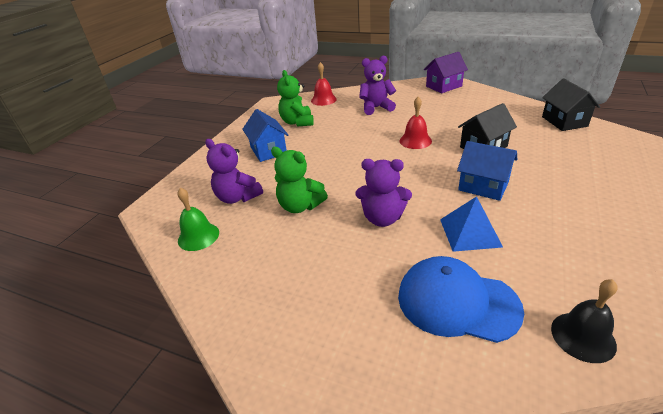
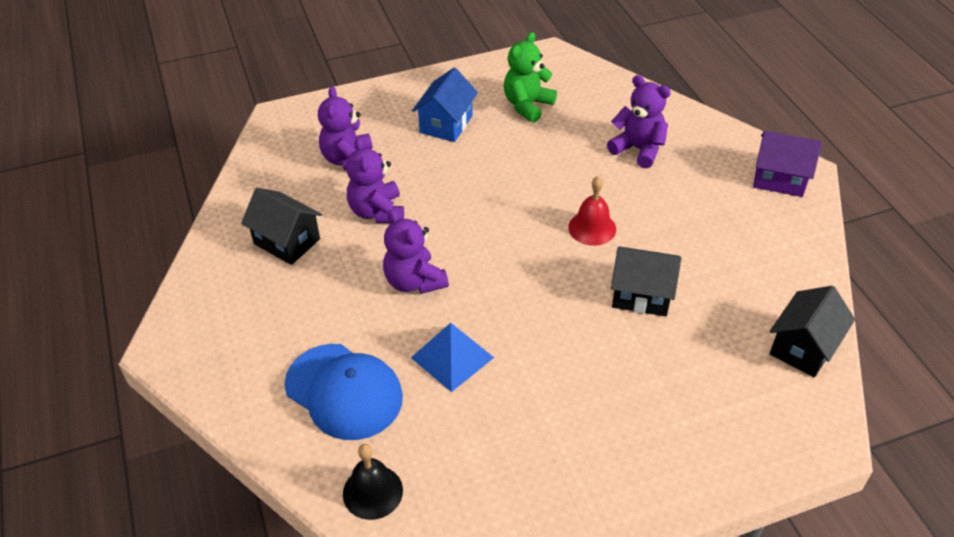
camera: 45 degrees right, 10 degrees up
green bell [178,188,219,251] -> none
green teddy bear [271,147,328,213] -> purple teddy bear [346,138,404,223]
red bell [311,62,337,106] -> none
blue cap [398,256,524,343] -> blue cap turned 150 degrees clockwise [285,344,403,440]
blue house [457,141,517,201] -> none
none -> black house [241,188,322,265]

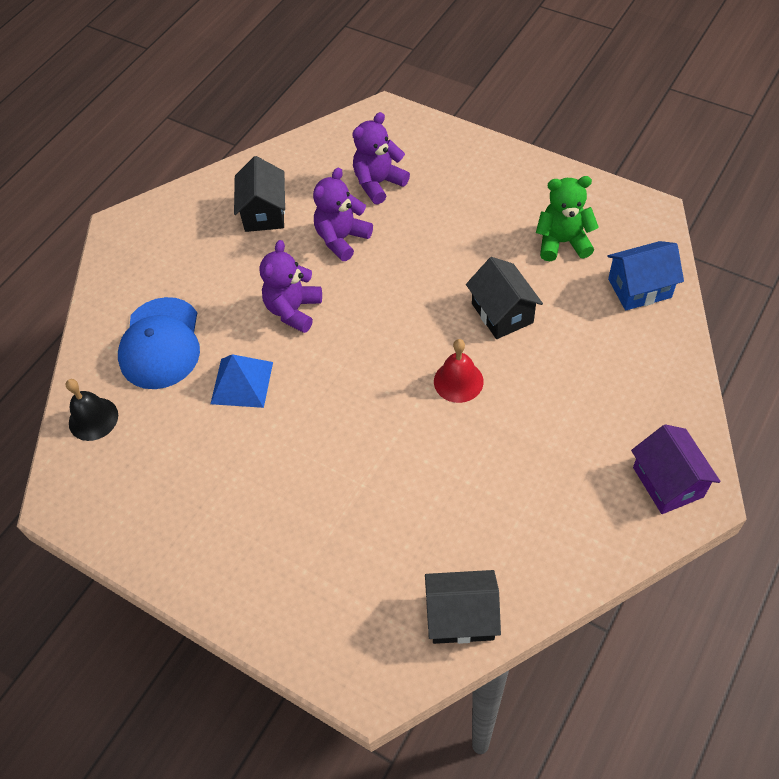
camera: 55 degrees right, 10 degrees up
blue house [412,68,478,142] -> blue house moved to [607,241,684,311]
purple teddy bear [607,75,671,168] -> none
black house [611,246,681,316] -> black house moved to [466,257,543,339]

